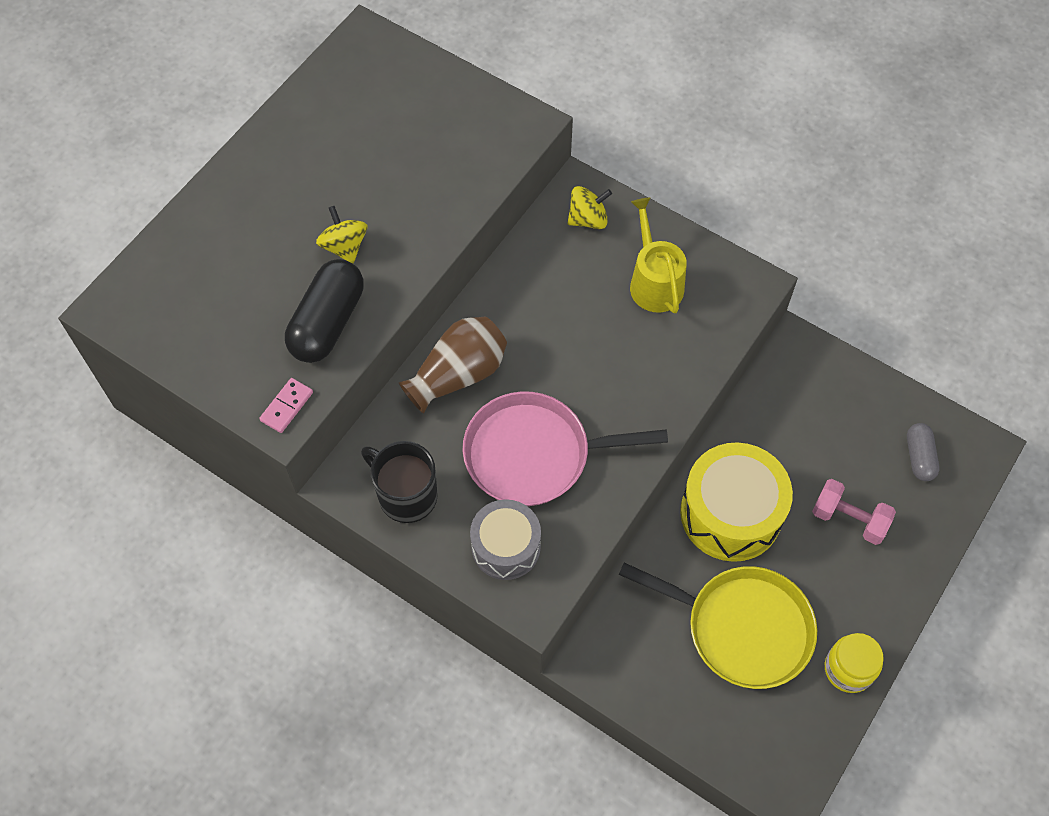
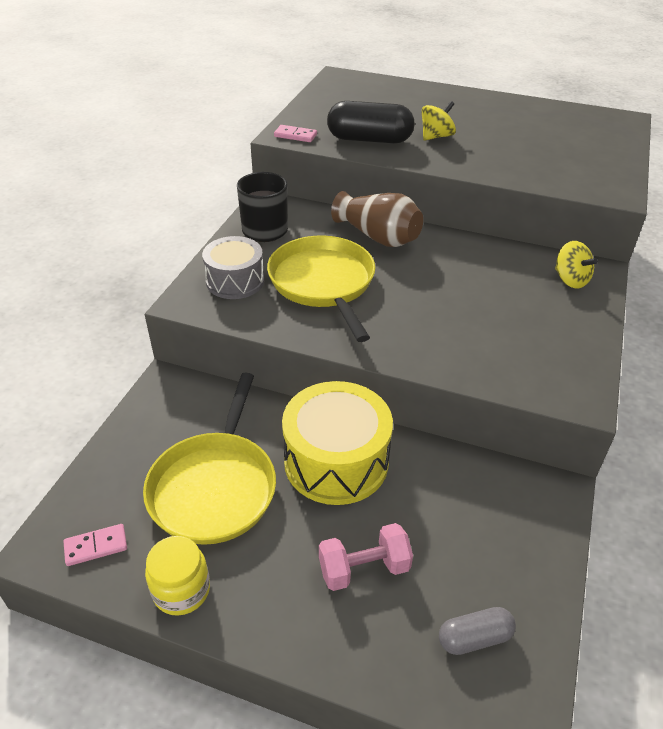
camera: 75 degrees right, 20 degrees down
pink pan [463,391,668,506] -> yellow pan [267,235,375,342]
yellow watering can [630,198,687,313] -> none
pink dumbbell [812,479,896,545] -> pink dumbbell turned 60 degrees clockwise [319,523,413,591]
none -> pink domino [64,524,127,566]

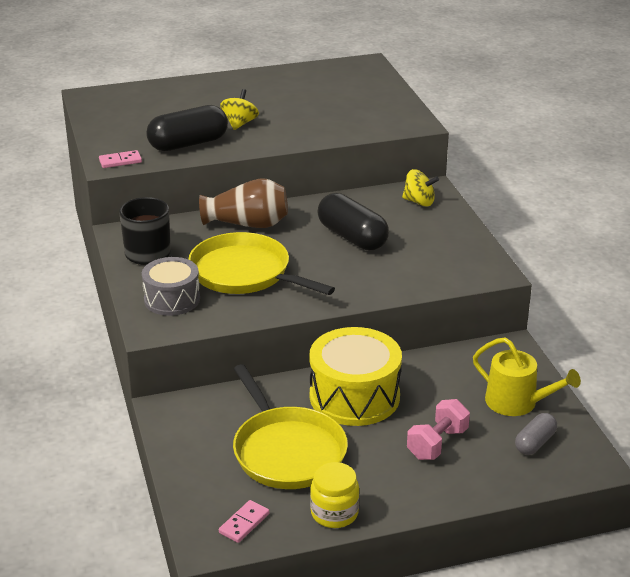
camera: 35 degrees left, 10 degrees down
none -> black capsule [318,193,389,250]
none -> yellow watering can [473,337,581,416]

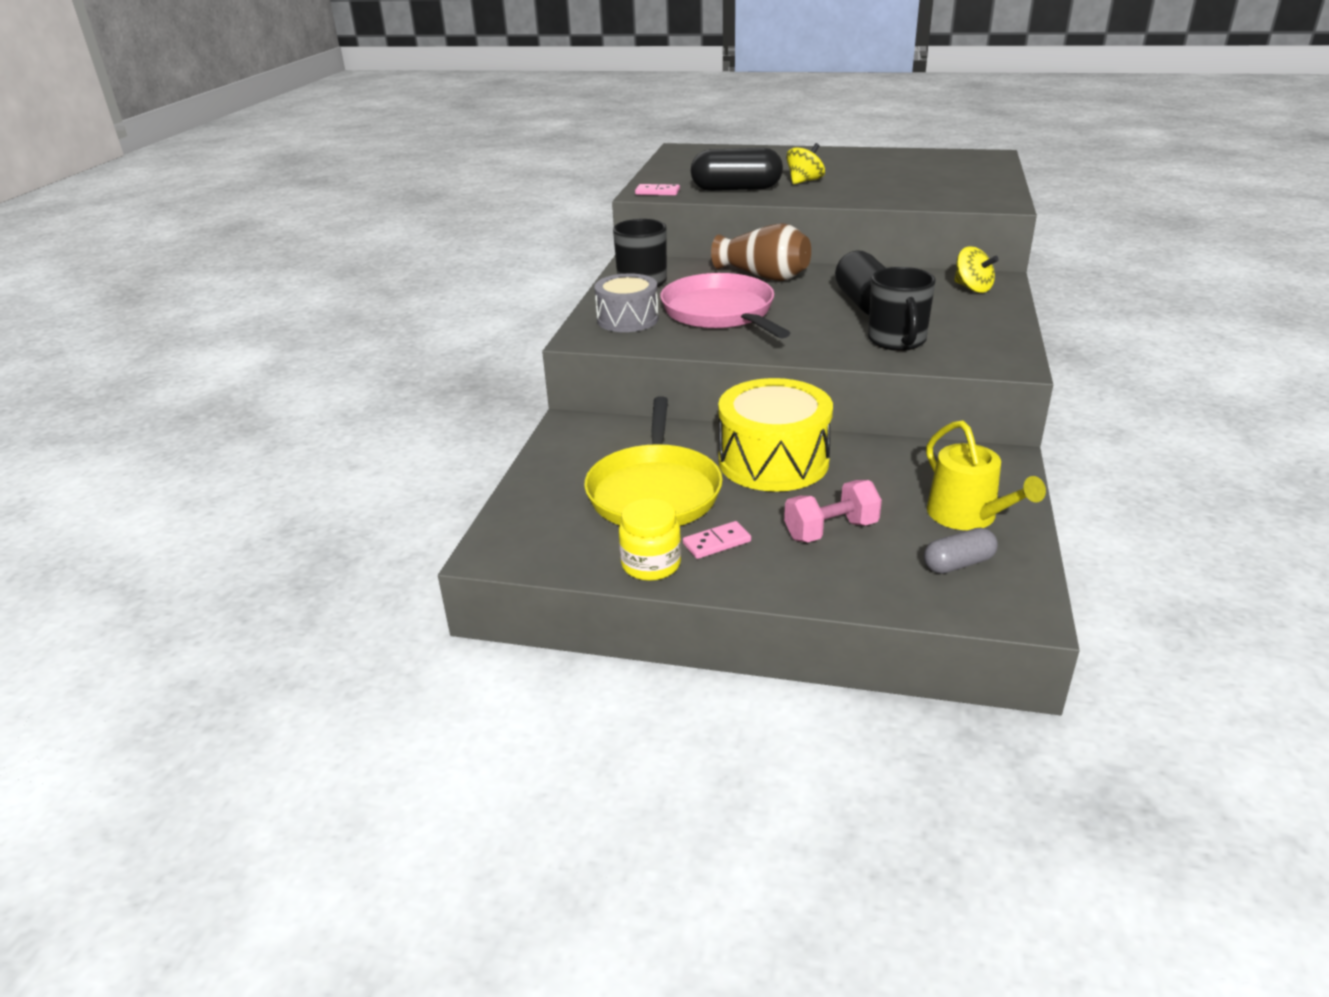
camera: 30 degrees right, 0 degrees up
yellow pan [188,232,335,295] -> pink pan [660,273,790,339]
pink domino [219,500,269,543] -> pink domino moved to [683,521,751,559]
none -> black mug [868,267,936,351]

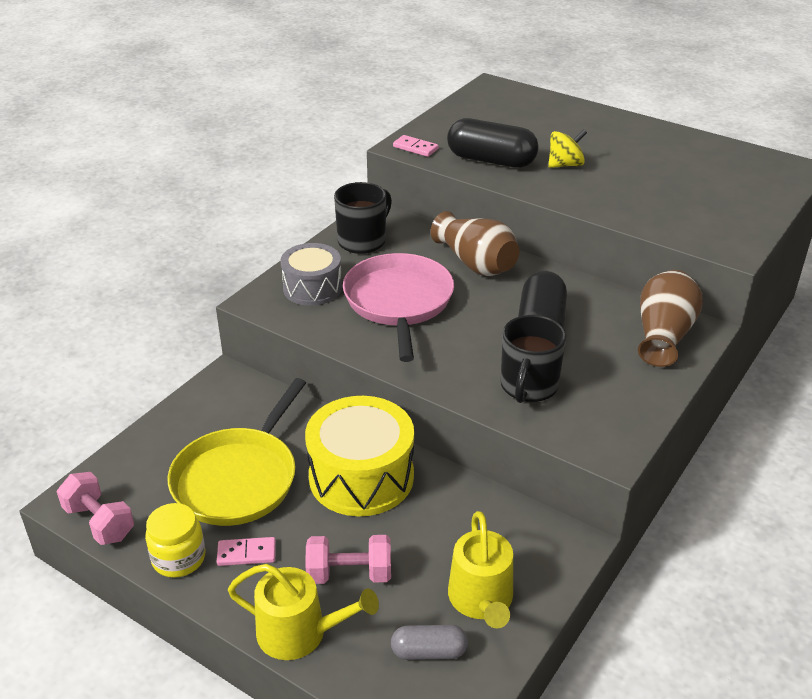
camera: 20 degrees right, 5 degrees up
yellow spinning top [954,246,999,293] -> brown vase [638,270,703,367]
none -> pink dumbbell [57,472,134,545]
none -> yellow watering can [228,564,379,660]

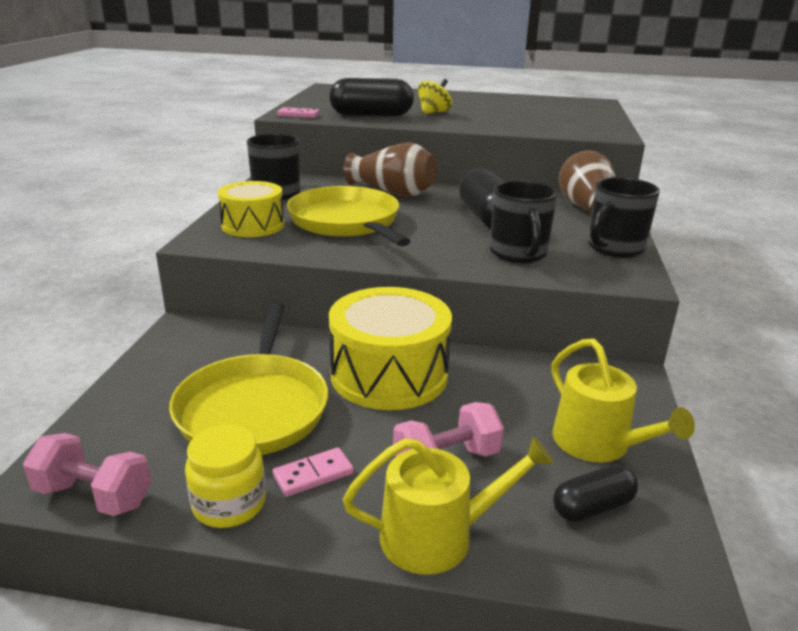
camera: 25 degrees left, 10 degrees down
grey drum [281,243,342,306] -> yellow drum [218,181,284,237]
pink pan [343,253,454,362] -> yellow pan [287,186,410,246]
grey capsule [391,625,468,660] -> black capsule [553,464,638,522]
none -> black mug [588,177,660,258]

